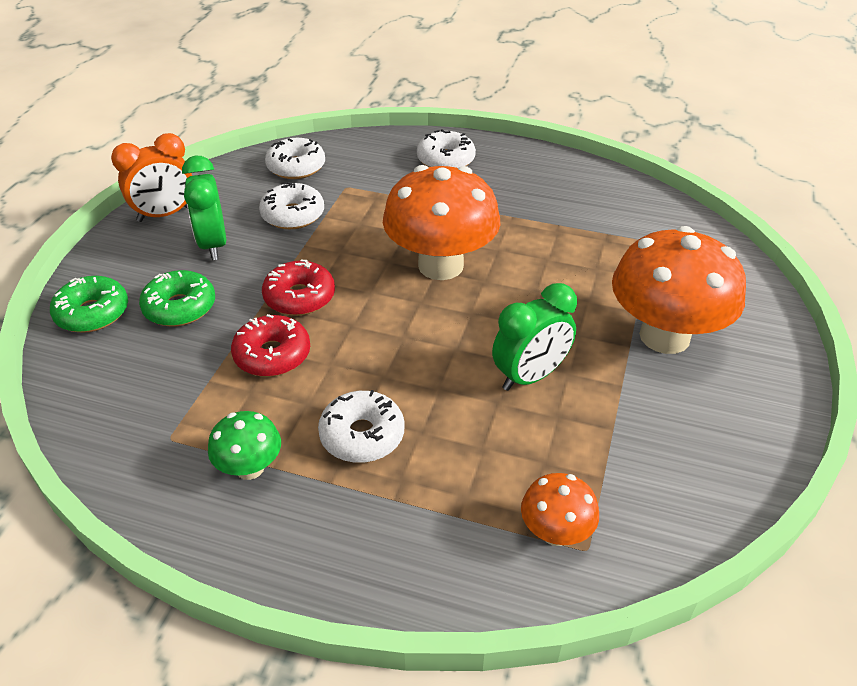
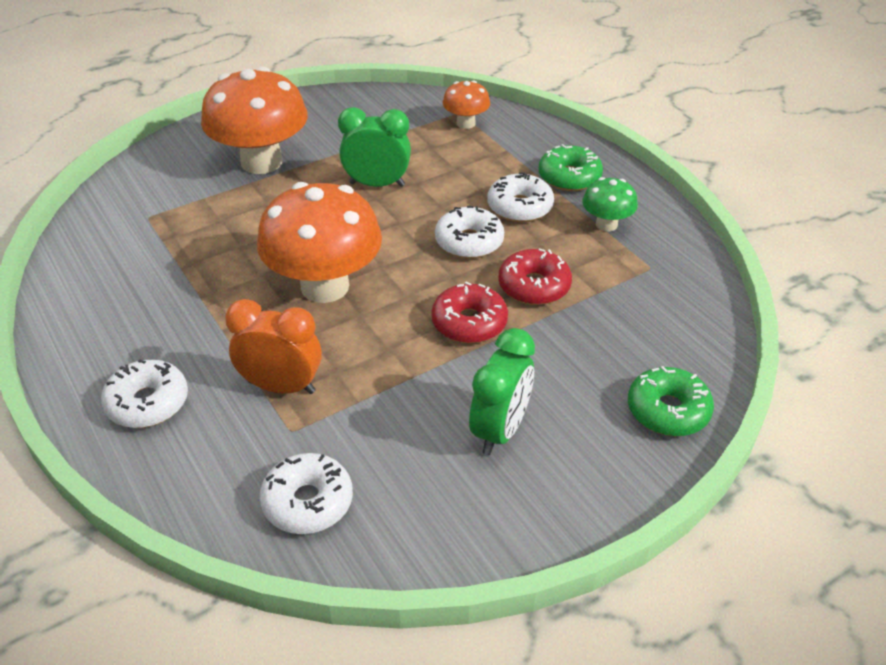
camera: 140 degrees left, 0 degrees up
orange clock [111,133,192,222] -> orange clock moved to [225,299,322,394]
green donut [139,270,215,326] -> green donut moved to [539,144,603,191]
white donut [259,182,324,229] -> white donut moved to [435,206,504,259]

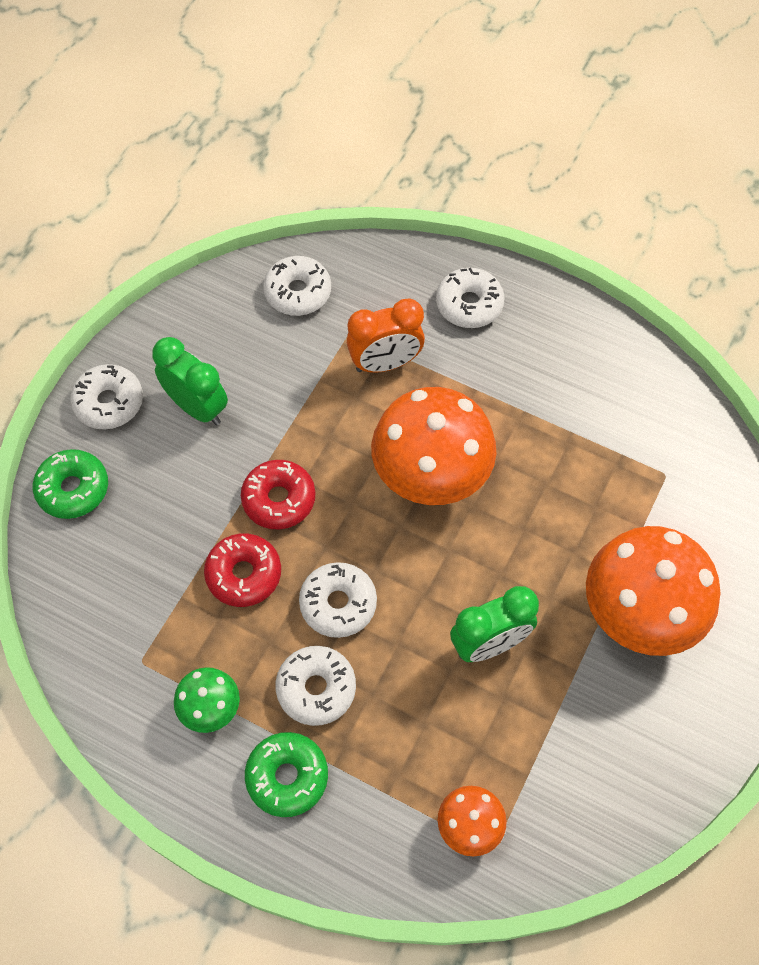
camera: 150 degrees right, 20 degrees up
green clock [469,328,535,455] -> green clock turned 135 degrees clockwise [152,337,228,425]
none -> white donut [70,364,143,430]

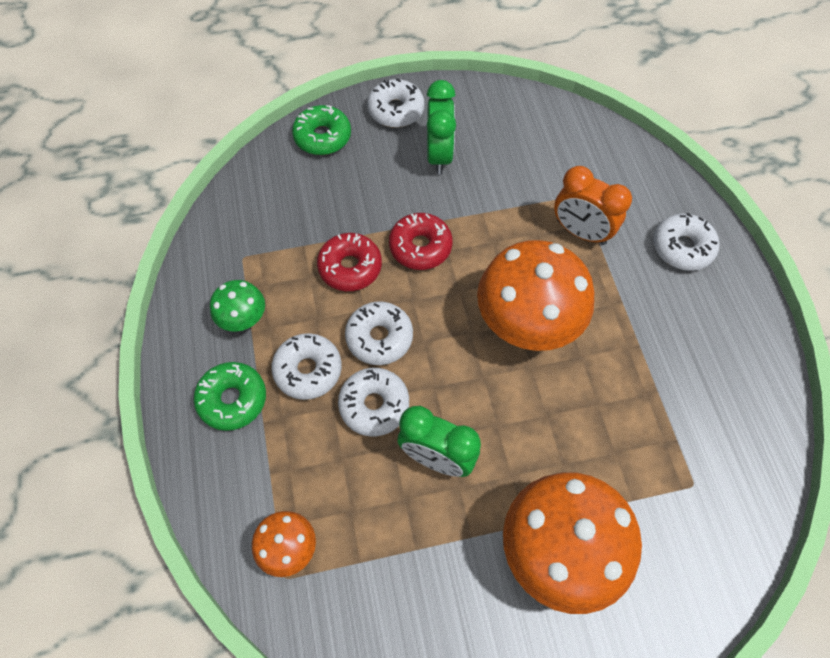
camera: 50 degrees right, 0 degrees up
white donut [263,256,331,316] -> white donut moved to [338,368,409,436]

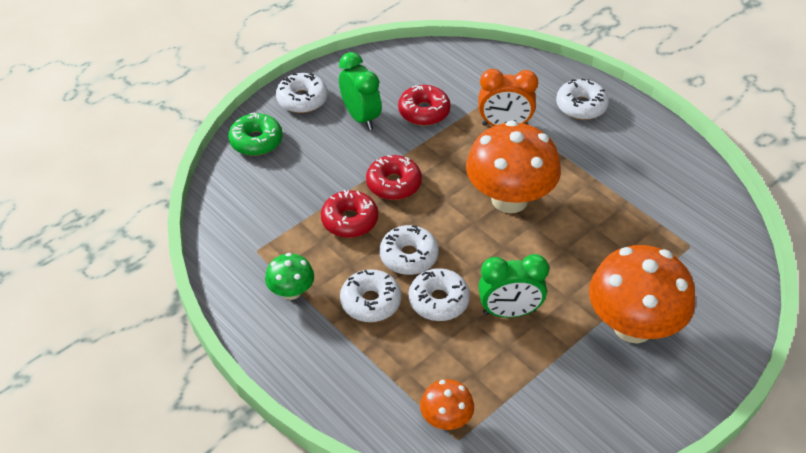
camera: 30 degrees left, 15 degrees down
green donut [194,362,266,431] -> none
none -> red donut [398,85,451,126]

